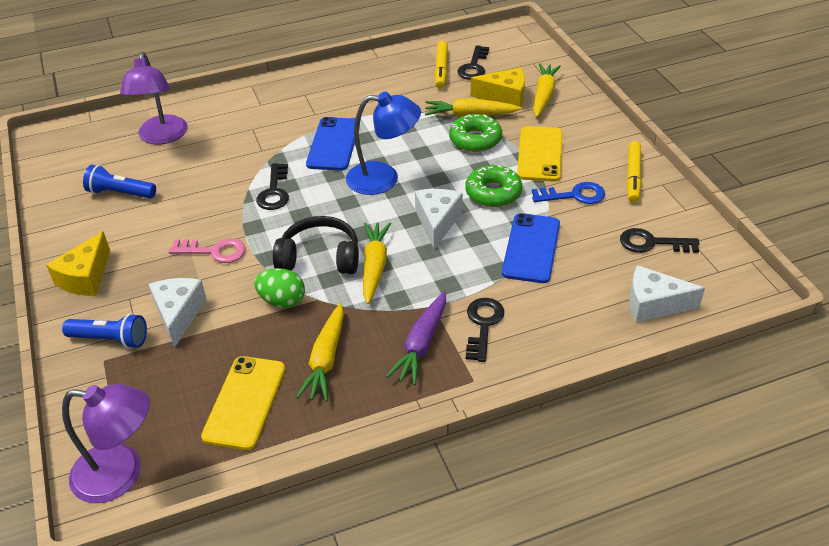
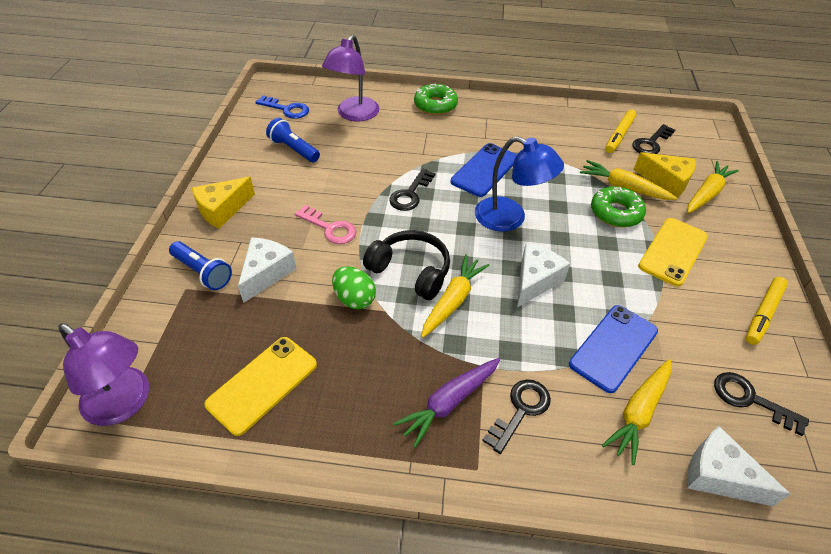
camera: 25 degrees right, 5 degrees up
yellow carrot [296,303,344,402] -> yellow carrot moved to [602,359,671,465]
green donut [466,165,522,207] -> green donut moved to [414,84,458,115]
blue key [532,182,605,204] -> blue key moved to [255,95,309,119]

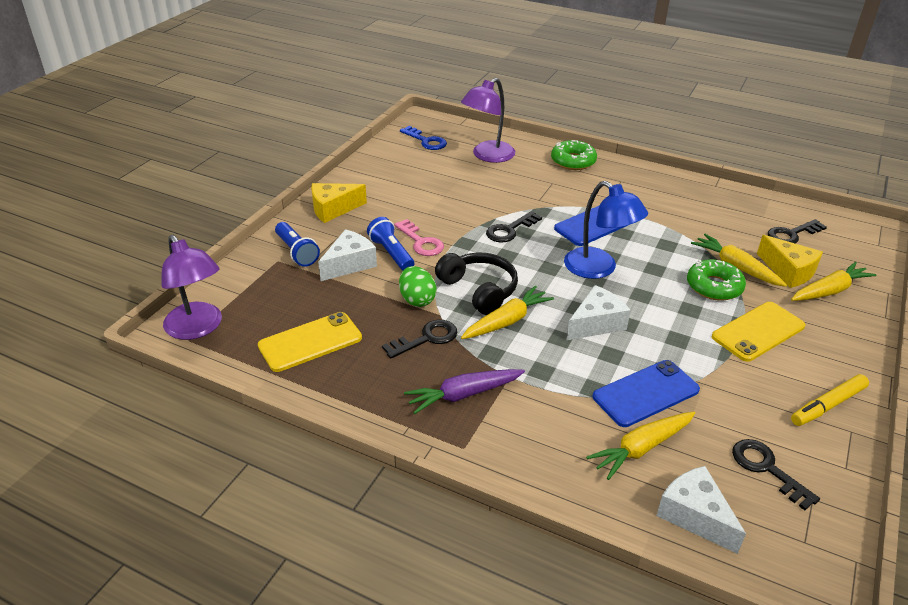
camera: 20 degrees right, 10 degrees down
blue flashlight [266,118,320,162] -> blue flashlight moved to [367,217,414,271]
black key [482,379,551,454] -> black key moved to [382,320,457,359]
yellow marker [605,110,636,153] -> none

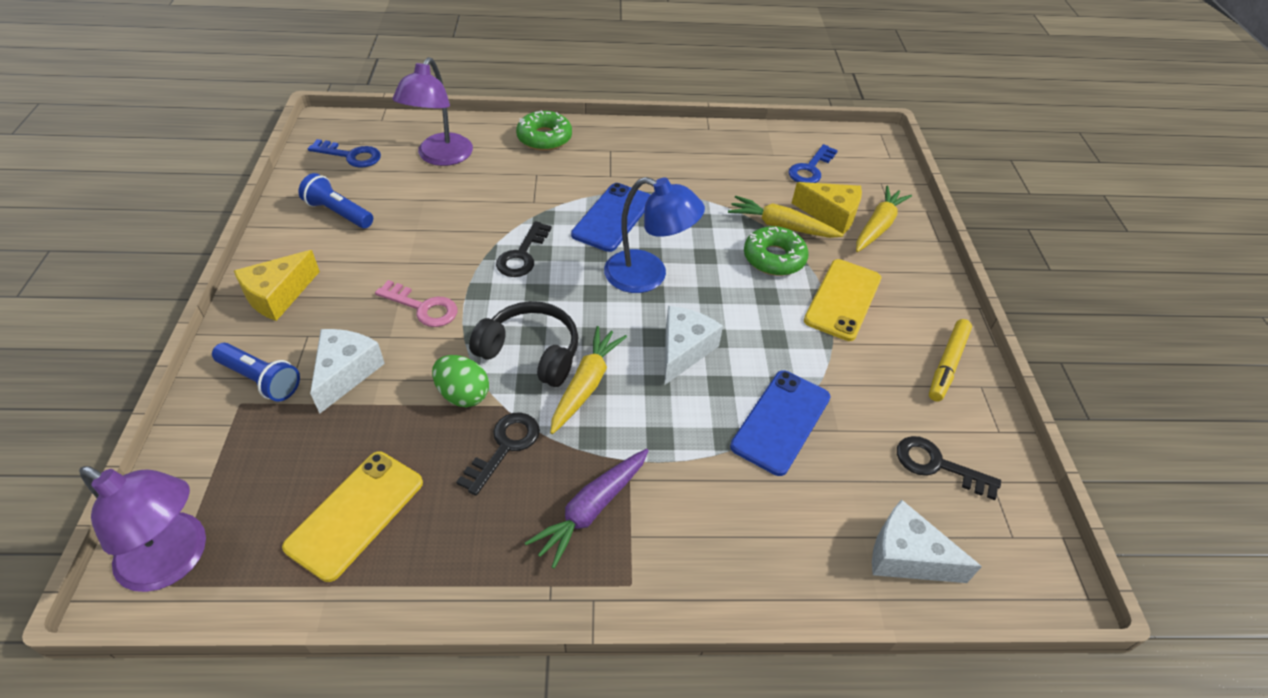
camera: 30 degrees left, 10 degrees up
blue flashlight [367,217,414,271] -> blue flashlight moved to [298,173,373,228]
yellow carrot [586,412,695,480] -> none
black key [768,219,827,244] -> blue key [789,144,838,183]

